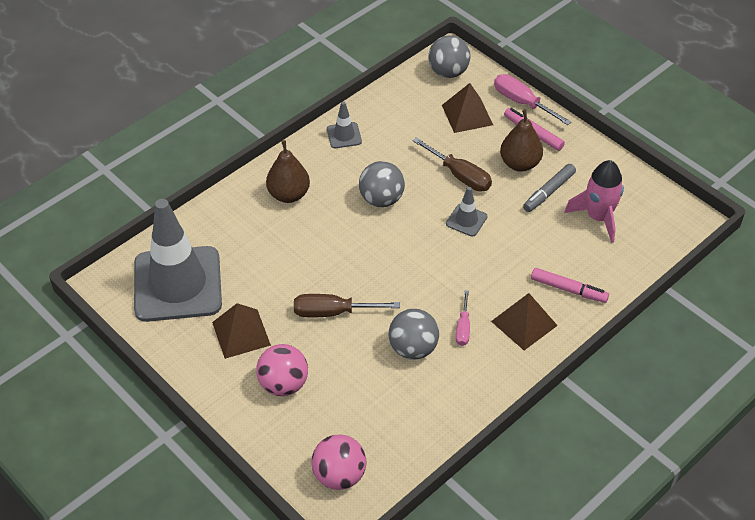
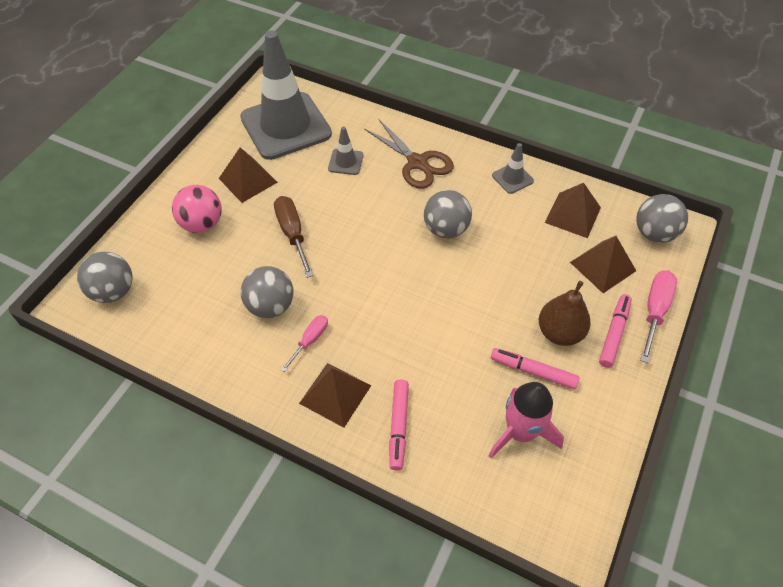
camera: 70 degrees right, 5 degrees up
brown pear [266,140,310,203] -> brown scissors [364,119,454,189]
pink ball [311,434,366,490] -> grey ball [77,252,133,303]
brown screwdriver [413,137,492,192] -> none
grey traffic cone [446,187,487,237] -> grey traffic cone moved to [328,127,364,175]
pink screwdriver [456,290,470,346] -> pink screwdriver turned 135 degrees clockwise [281,315,328,372]
grey marker [523,164,576,212] -> pink marker [491,348,580,389]
none -> brown pyramid [545,183,601,238]

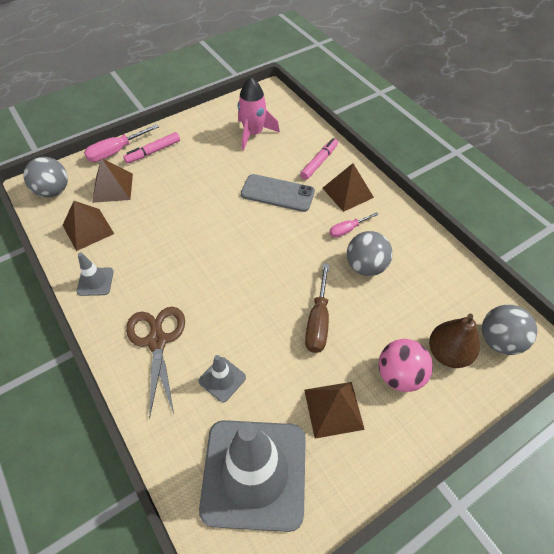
camera: 150 degrees left, 0 degrees up
grey ball [424,190,472,238] -> none
pink marker [491,348,580,389] -> none
brown pear [539,281,591,346] -> brown pear moved to [429,314,480,368]
none -> grey phone [241,174,315,212]

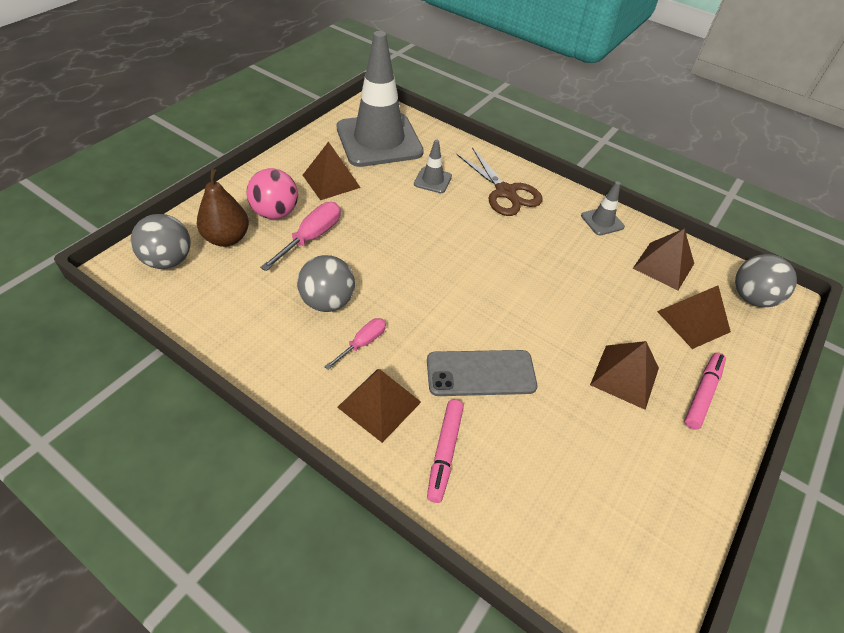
camera: 155 degrees right, 5 degrees down
pink screwdriver [84,124,159,162] -> pink screwdriver moved to [260,202,341,271]
pink rocket [238,77,280,151] -> none
brown screwdriver [305,263,329,353] -> none
none -> brown pyramid [590,341,659,410]

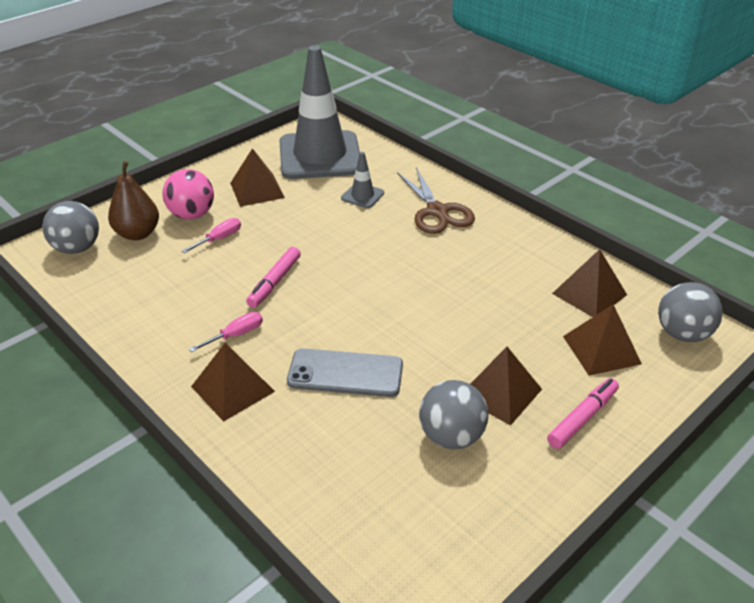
camera: 15 degrees right, 10 degrees down
pink screwdriver [260,202,341,271] -> pink screwdriver [182,218,241,253], size x0.63
grey ball [297,255,355,312] -> grey ball moved to [419,380,488,449]
pink marker [427,400,464,503] -> pink marker moved to [246,247,301,308]
grey traffic cone [581,181,625,235] -> none

